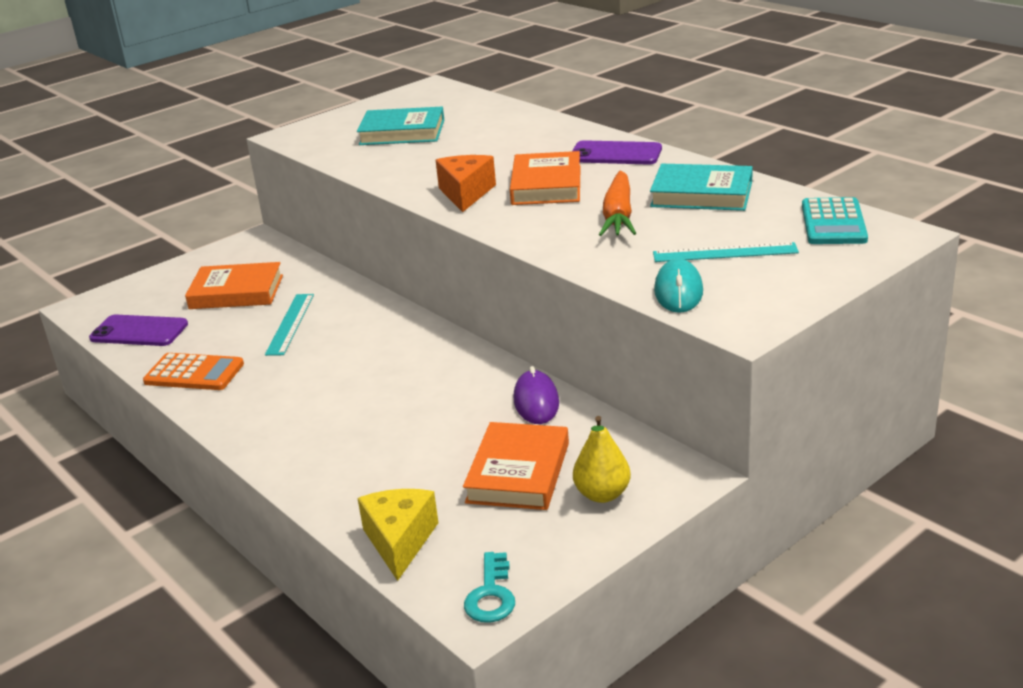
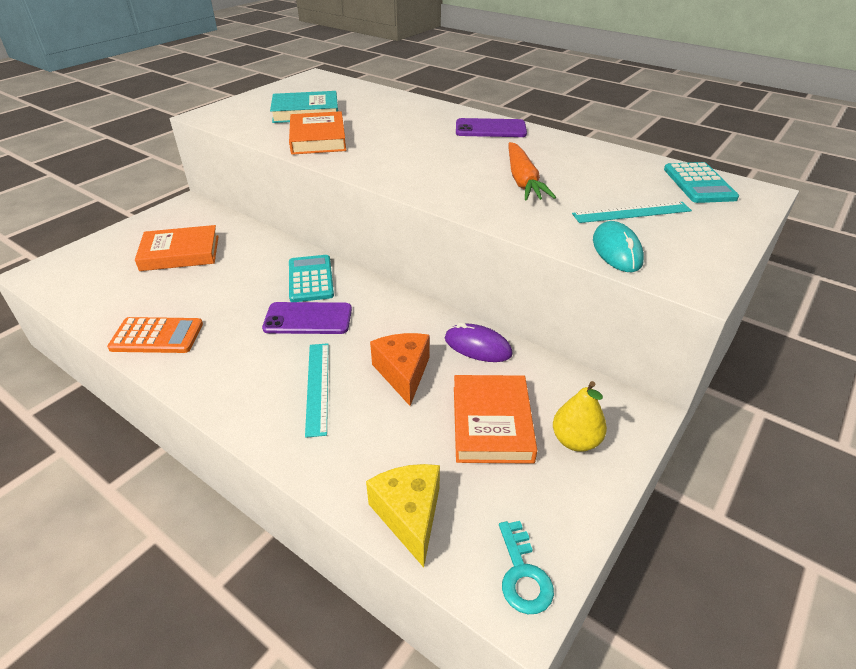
camera: 15 degrees left, 10 degrees up
purple phone [89,315,188,346] -> purple phone moved to [262,302,352,334]
turquoise ruler [265,294,314,356] -> turquoise ruler moved to [305,343,329,438]
orange cheese [436,155,496,212] -> orange cheese moved to [370,333,429,406]
orange book [510,151,581,205] -> orange book moved to [289,111,346,155]
purple mouse [514,366,559,424] -> purple mouse turned 45 degrees counterclockwise [445,323,513,362]
turquoise book [650,164,753,211] -> none
none -> turquoise calculator [289,255,334,302]

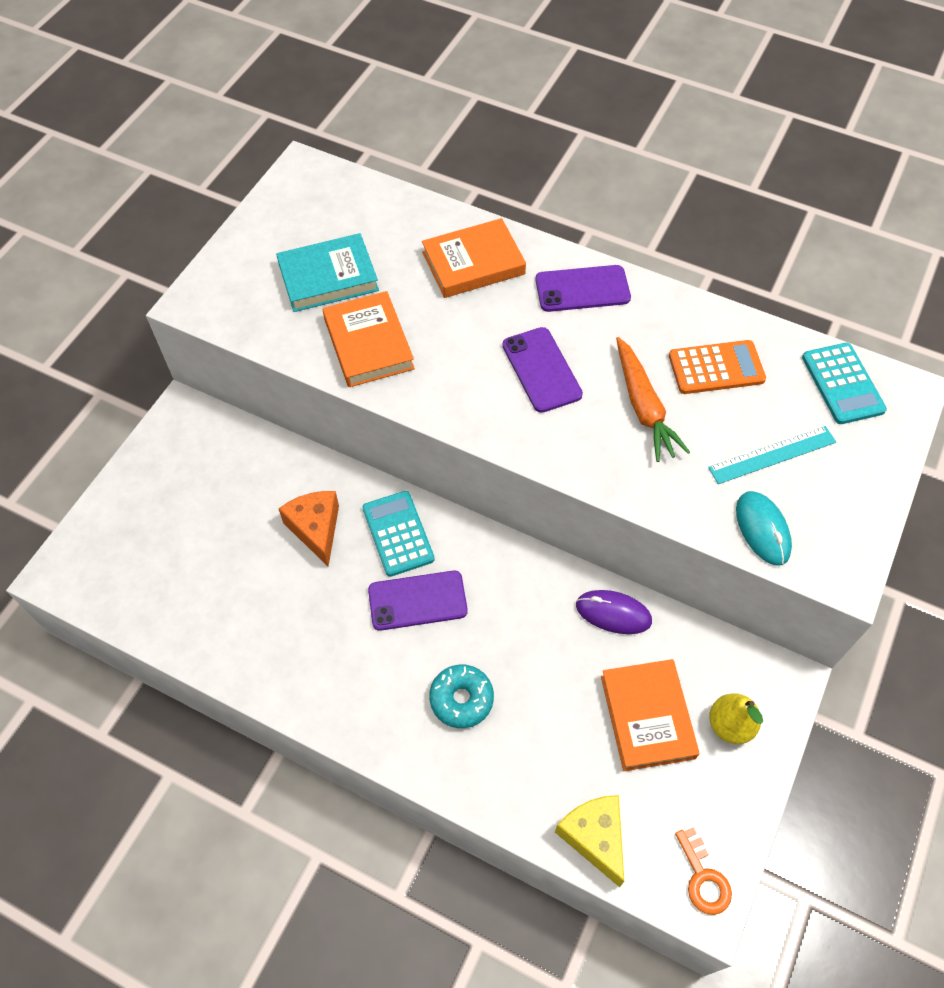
camera: 10 degrees left, 20 degrees up
orange calculator [107,317,203,353] -> orange calculator moved to [669,340,766,394]
orange book [135,225,219,271] -> orange book moved to [422,218,526,298]
turquoise ruler [305,343,329,438] -> turquoise donut [429,665,494,728]
orange cheese [370,333,429,406] -> orange cheese moved to [278,491,339,566]
turquoise key [499,521,554,614] -> orange key [675,827,732,915]
none -> purple phone [502,327,583,413]

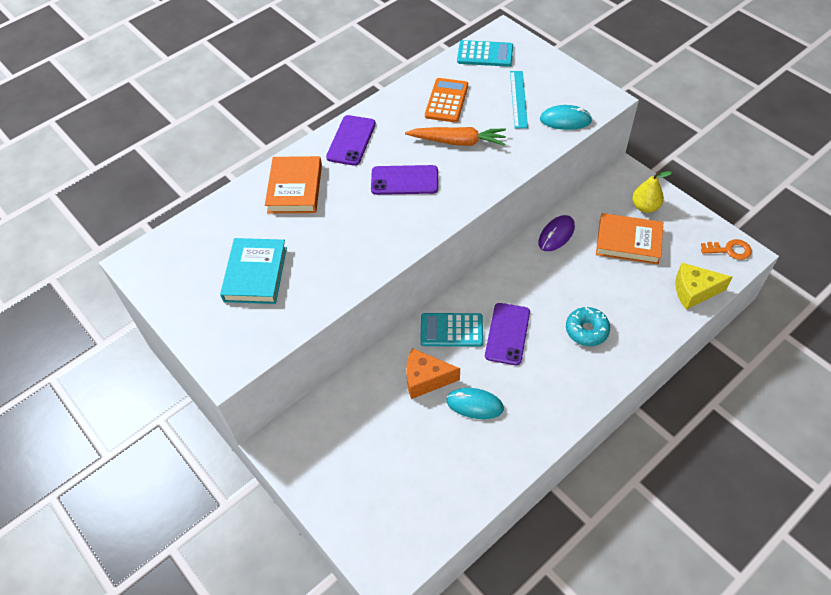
camera: 65 degrees left, 5 degrees down
orange book [323,291,415,387] -> none
none -> turquoise mouse [446,388,504,419]

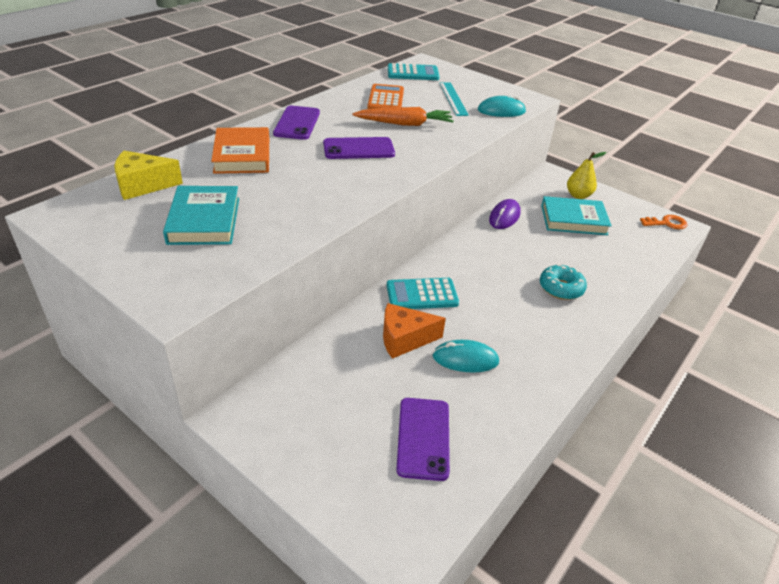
camera: 15 degrees left, 15 degrees down
purple phone [485,303,530,365] -> purple phone moved to [396,398,450,481]
orange book [596,213,663,264] -> turquoise book [541,196,612,235]
yellow cheese [675,263,733,310] -> yellow cheese moved to [114,151,183,200]

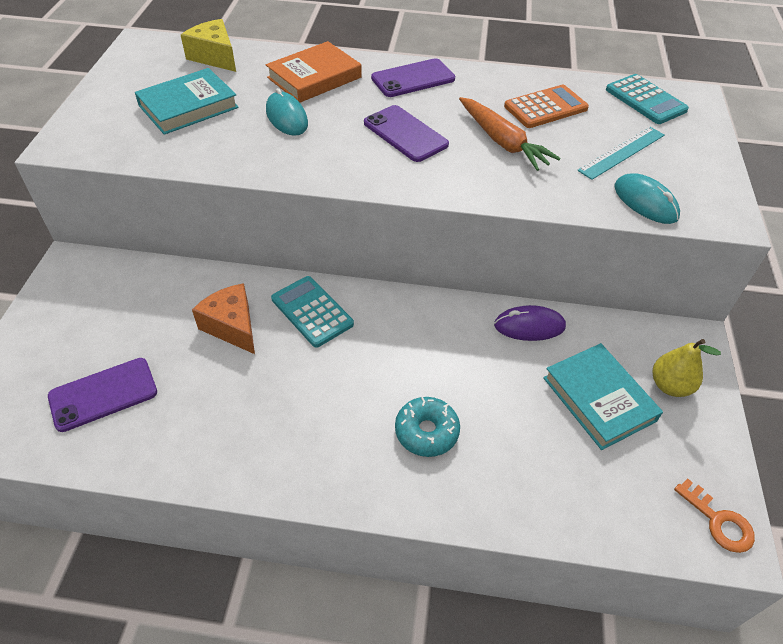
camera: 60 degrees right, 10 degrees up
turquoise mouse [433,340,499,373] -> turquoise mouse moved to [266,88,308,136]

